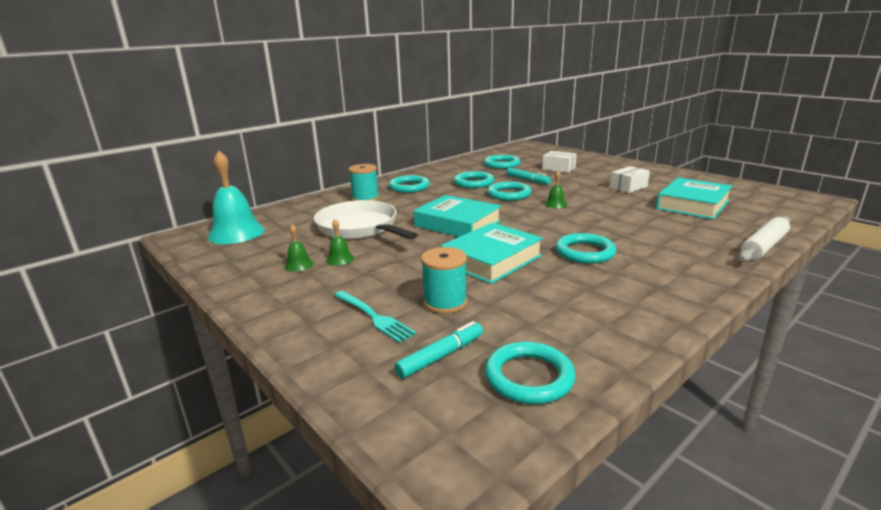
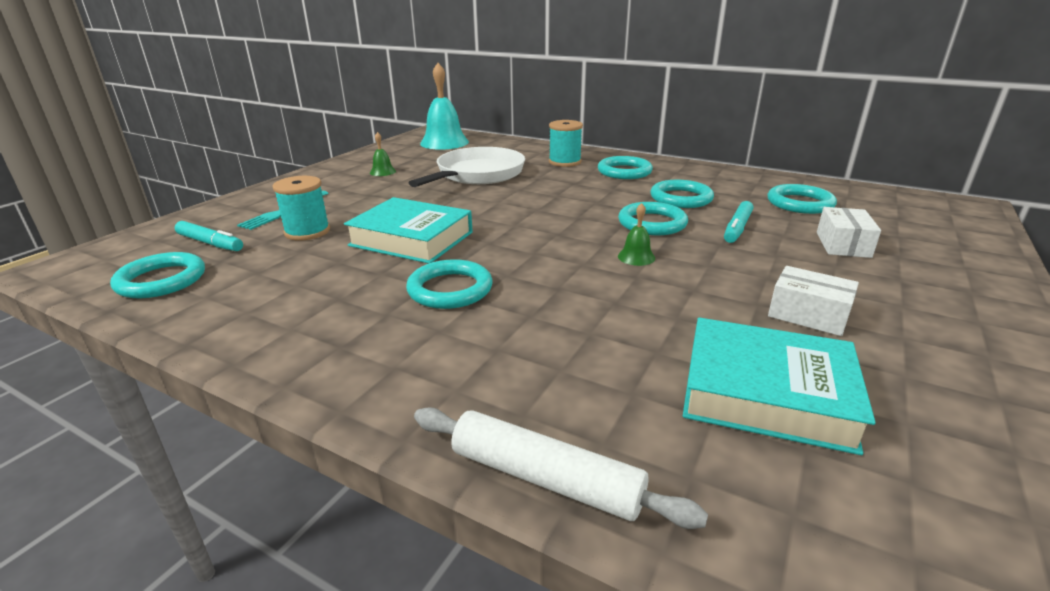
camera: 70 degrees right, 5 degrees up
green bell [326,219,354,266] -> none
turquoise book [413,195,501,237] -> none

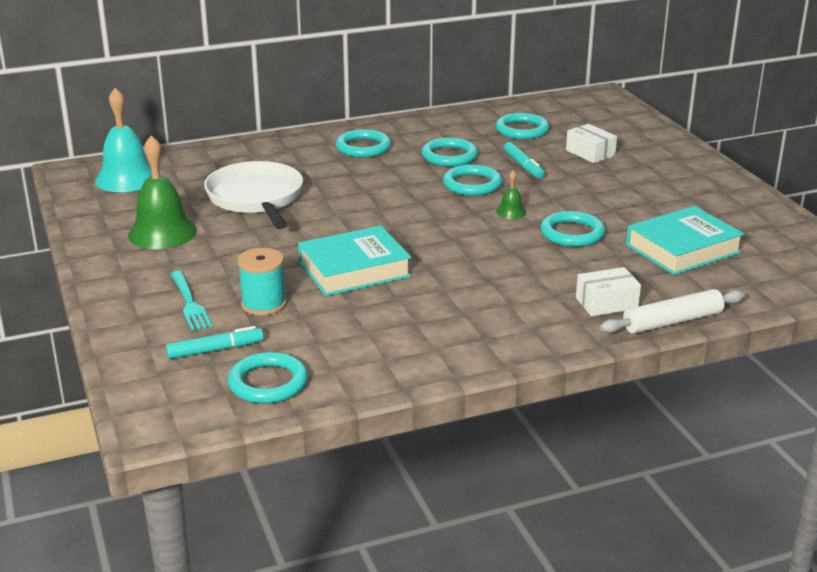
camera: 50 degrees left, 0 degrees up
green bell [370,132,396,176] -> green bell [128,135,197,249], size x2.20
turquoise ring [406,259,493,309] -> turquoise ring moved to [540,211,605,247]
turquoise spool [549,120,583,167] -> none
white box [768,266,859,336] -> white box moved to [576,267,641,316]

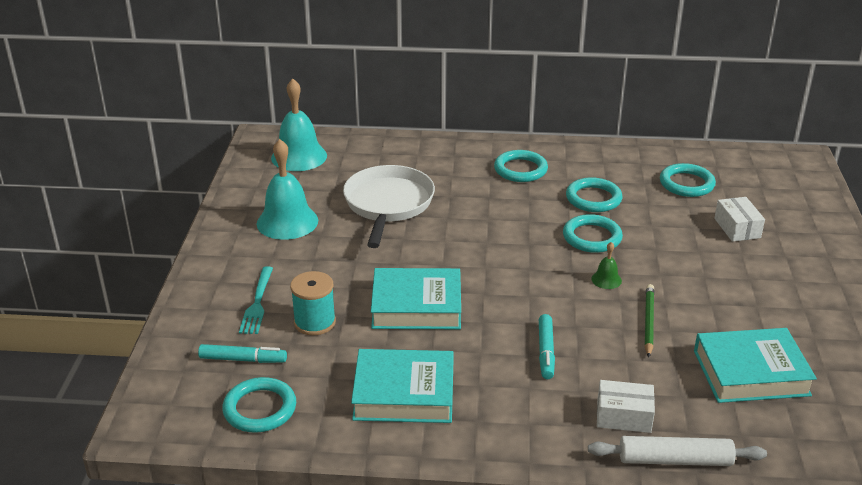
camera: 25 degrees right, 5 degrees up
green bell [128,135,197,249] -> turquoise bell [257,139,318,240]
turquoise marker [504,142,545,179] -> turquoise marker moved to [539,314,555,379]
turquoise ring [540,211,605,247] -> green pencil [645,284,654,358]
none -> turquoise book [351,349,454,423]

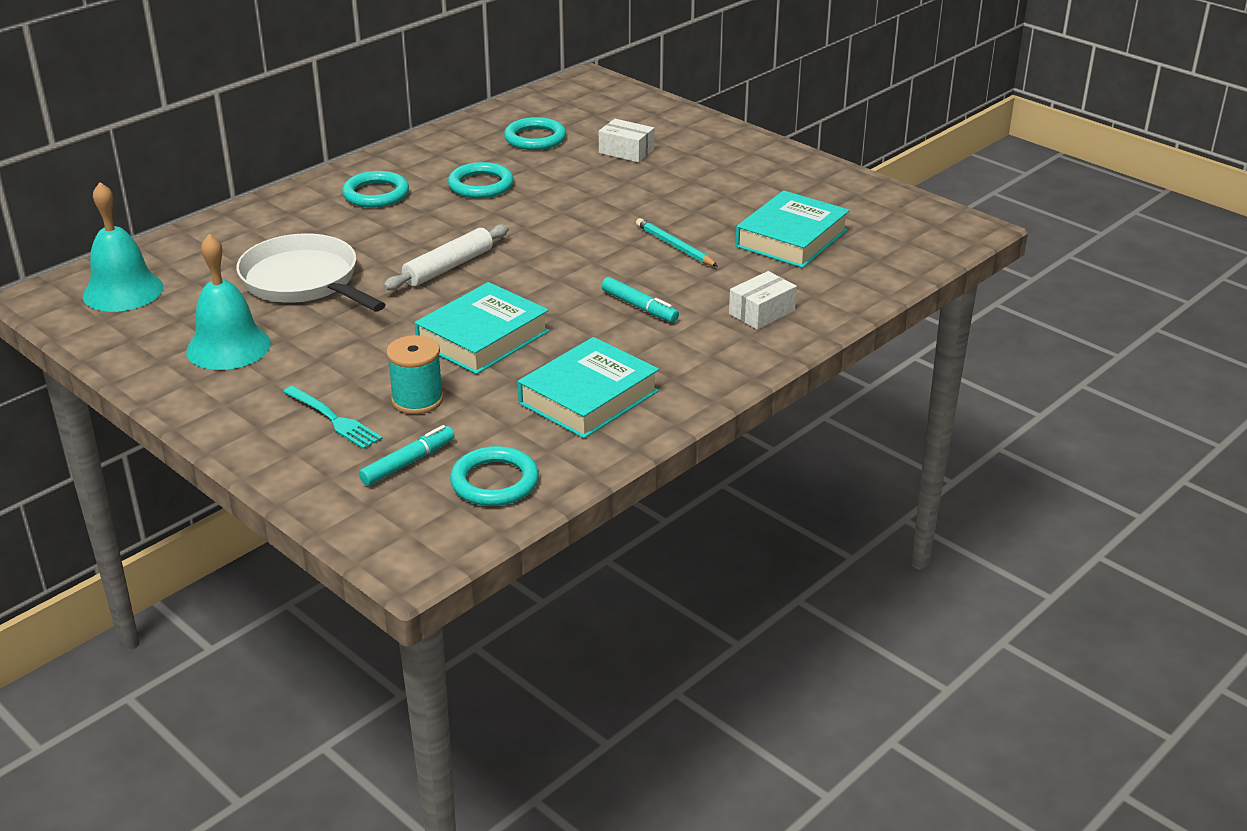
camera: 50 degrees left, 0 degrees up
turquoise ring [563,214,623,253] -> none
white rolling pin [588,436,767,466] -> white rolling pin moved to [383,224,509,291]
green bell [591,242,622,289] -> none
green pencil [645,284,654,358] -> turquoise pencil [636,218,718,266]

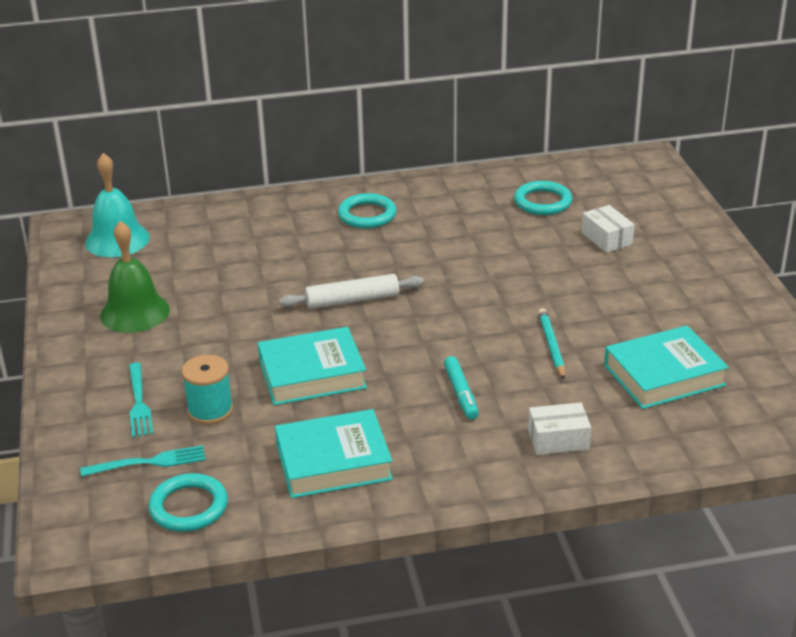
camera: 35 degrees right, 0 degrees up
turquoise bell [186,234,271,370] -> green bell [100,221,170,333]
white pan [236,233,386,311] -> none
turquoise marker [359,425,455,486] -> turquoise fork [80,445,205,477]
turquoise ring [448,162,514,198] -> none

